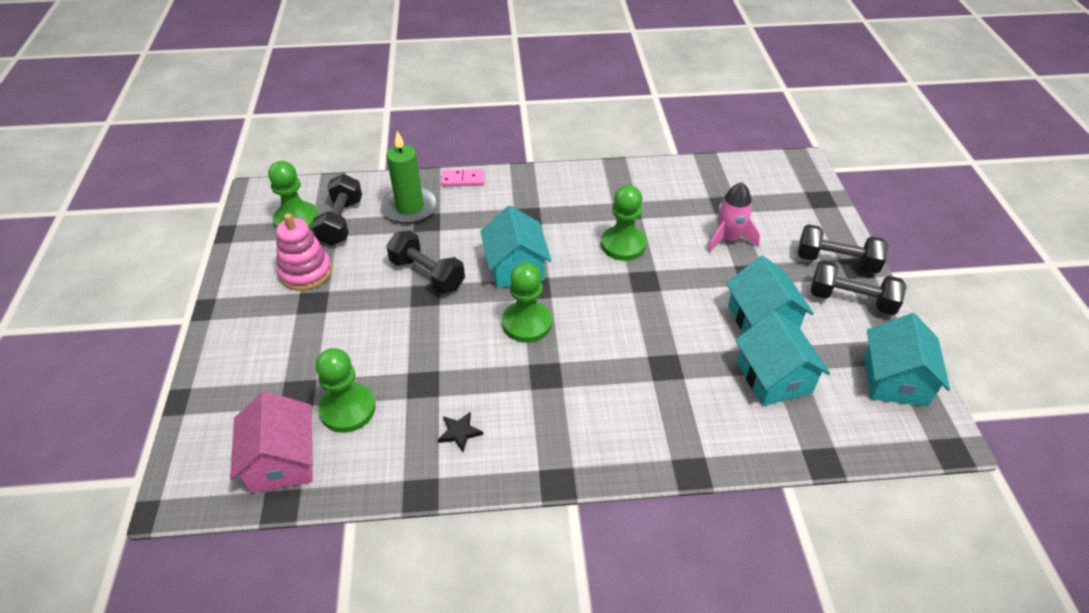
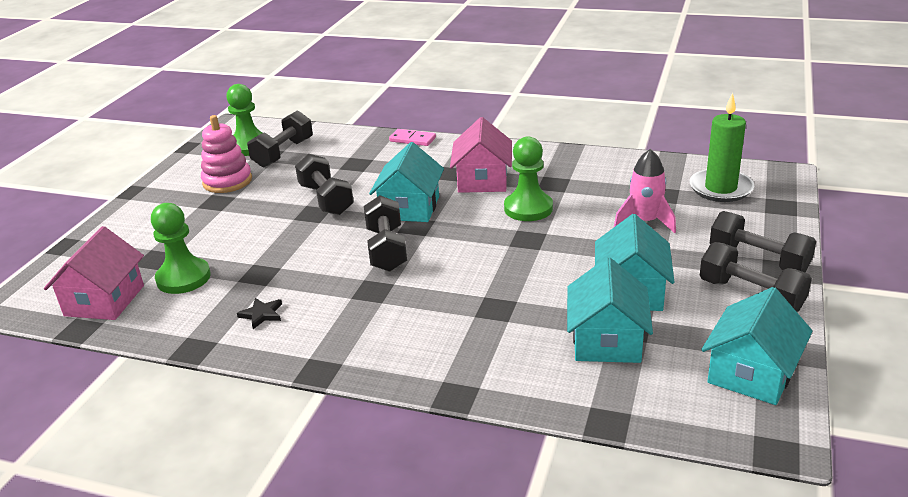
camera: 25 degrees right, 15 degrees down
green candle [381,131,438,224] -> green candle moved to [689,93,754,202]
green pawn [502,262,552,343] -> black dumbbell [364,195,407,272]
none -> pink house [450,117,512,193]

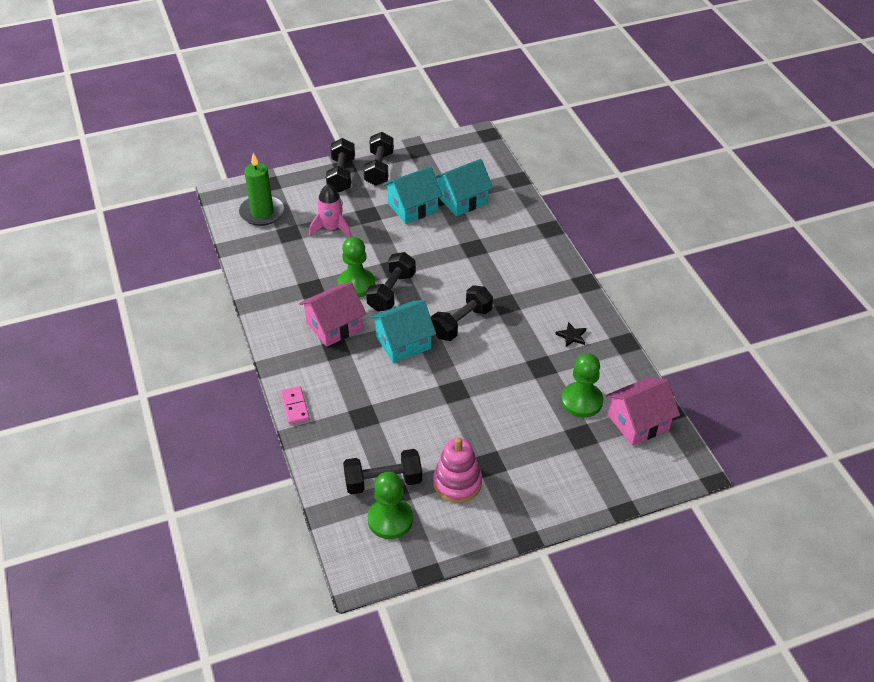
camera: 130 degrees left, 15 degrees up
black dumbbell [295,154,354,215] -> black dumbbell moved to [366,252,416,312]
turquoise house [701,287,813,405] -> none

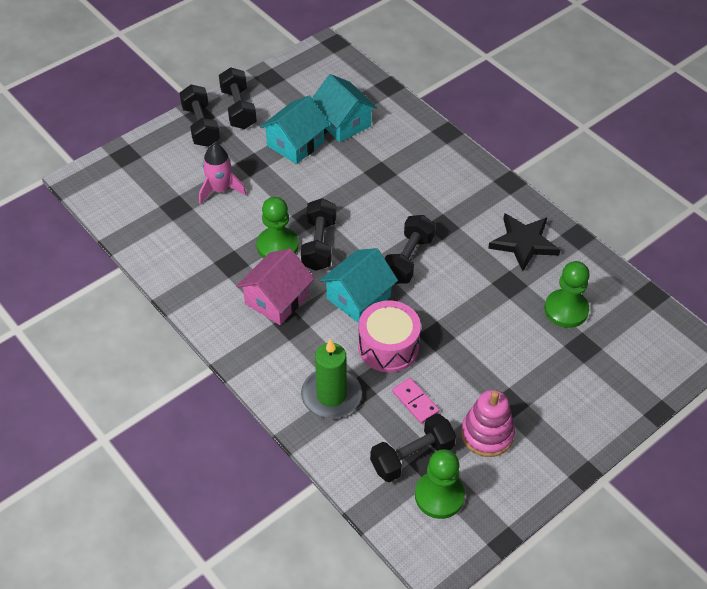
camera: 20 degrees left, 5 degrees up
green candle [239,153,285,226] -> green candle moved to [301,339,362,418]
pink domino [280,386,310,424] -> pink domino moved to [392,378,439,424]
turquoise house [435,159,493,216] -> turquoise house turned 75 degrees counterclockwise [312,74,377,142]
black star [555,322,586,347] -> black star [488,213,560,271], size x2.09
pink house [605,377,680,446] -> none
none -> pink drum [358,300,421,372]

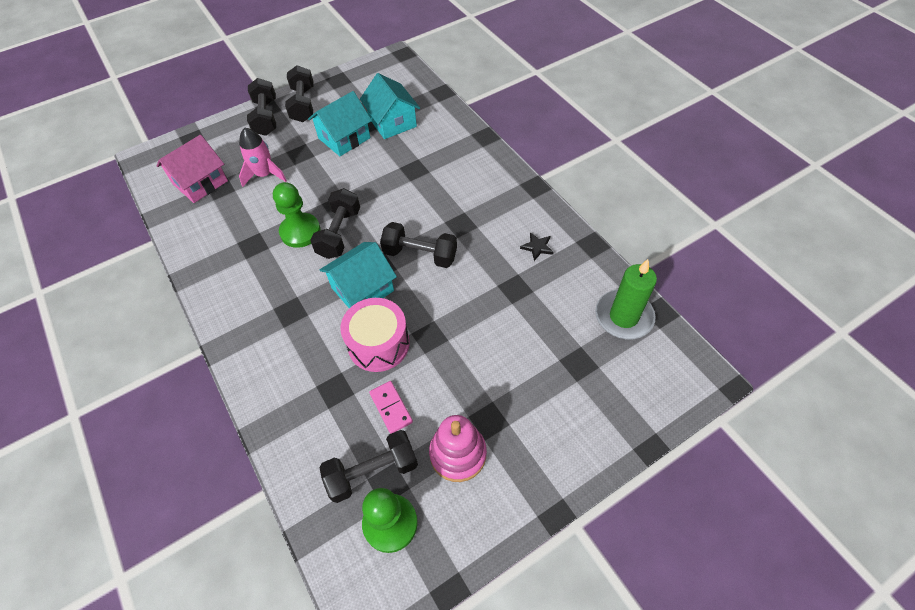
camera: 10 degrees right, 5 degrees up
pink house [236,249,315,325] -> pink house moved to [157,135,228,203]
green candle [301,339,362,418] -> green candle moved to [595,259,657,339]
black dumbbell [385,215,435,284] -> black dumbbell turned 75 degrees clockwise [380,222,457,268]
black star [488,213,560,271] -> black star [520,232,554,261], size x0.48
green pawn [544,261,590,328] -> none

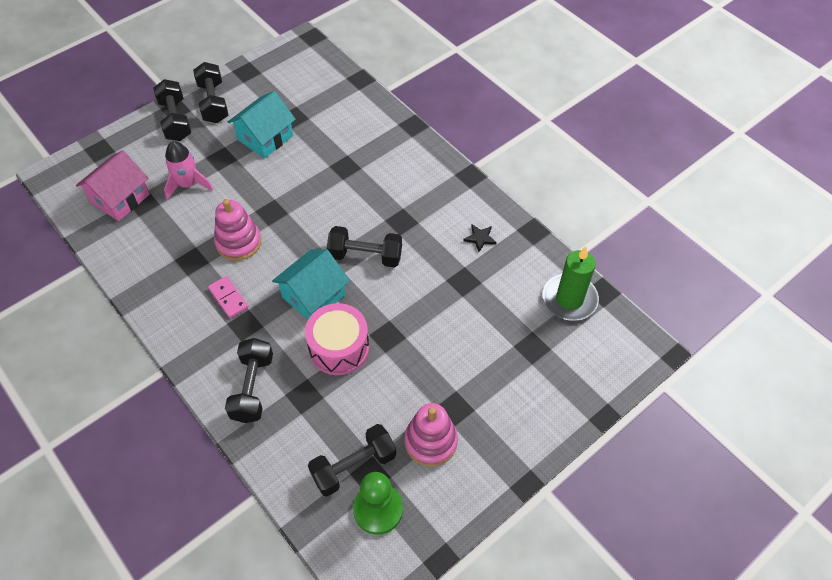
camera: 10 degrees left, 0 degrees up
green pawn [273,182,320,248] -> pink stacking toy [214,199,261,261]
black dumbbell [310,188,360,259] -> black dumbbell moved to [225,338,273,423]
turquoise house [360,73,420,139] -> none
pink domino [369,381,413,434] -> pink domino moved to [208,276,249,318]

